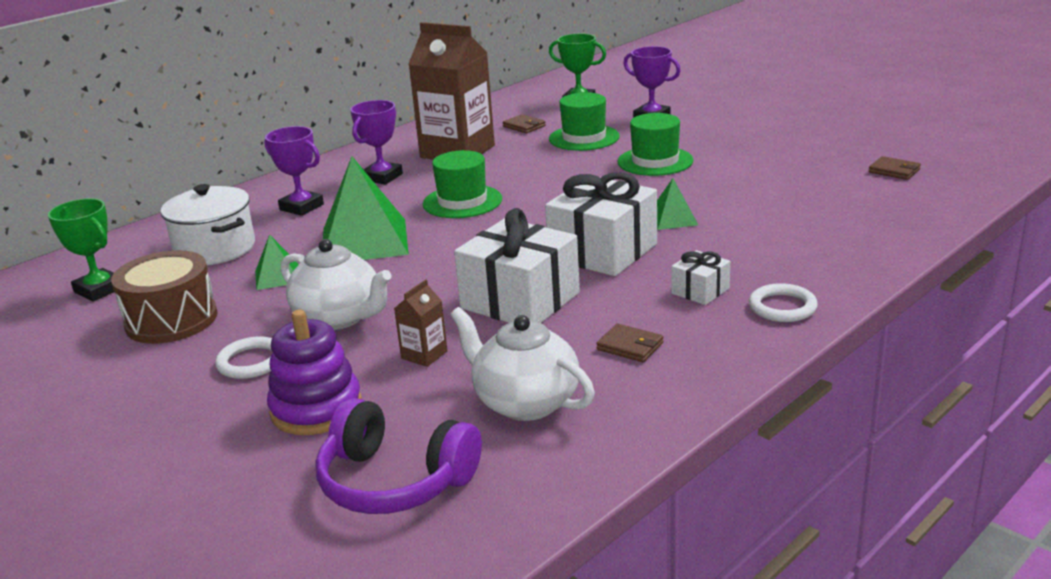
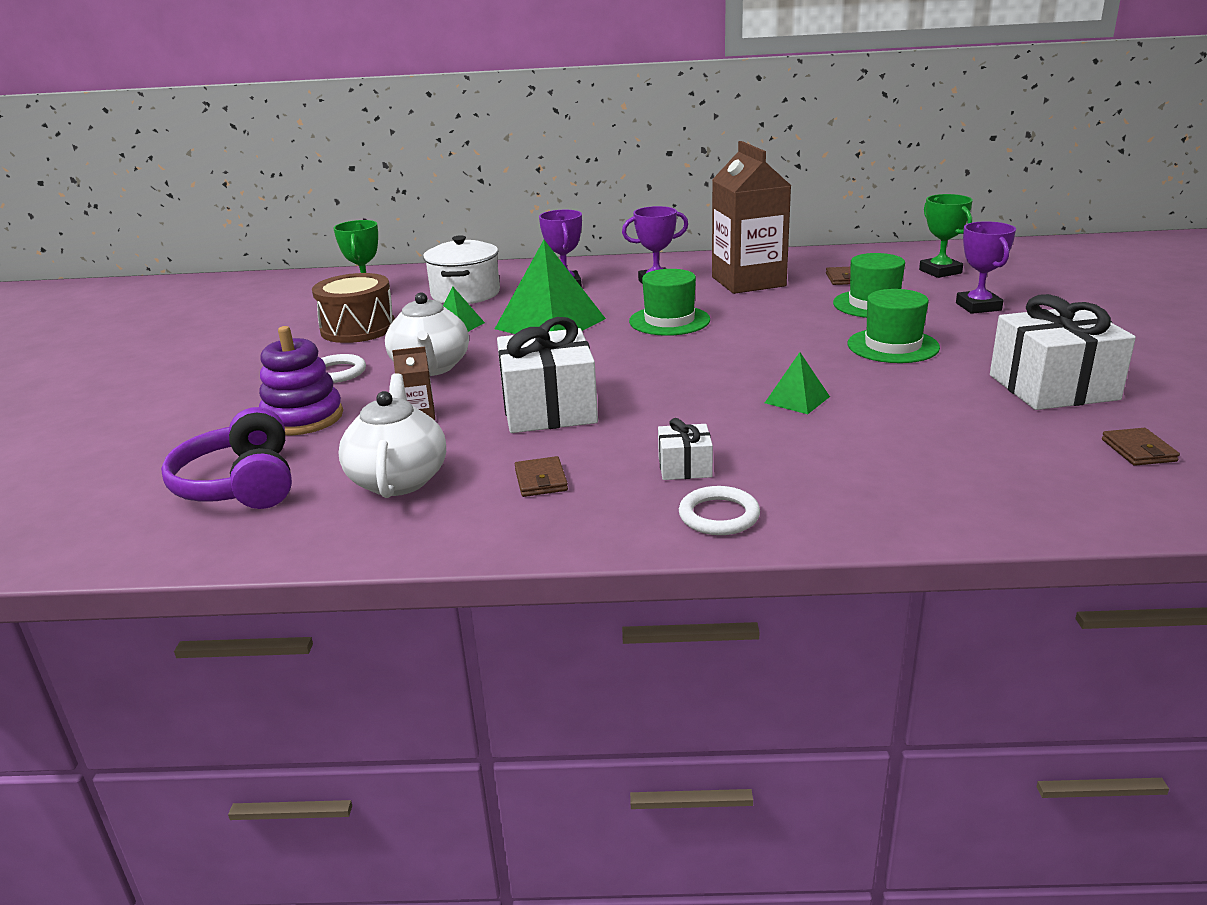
camera: 45 degrees right, 0 degrees up
white gift [545,172,657,276] -> white gift moved to [990,294,1136,410]

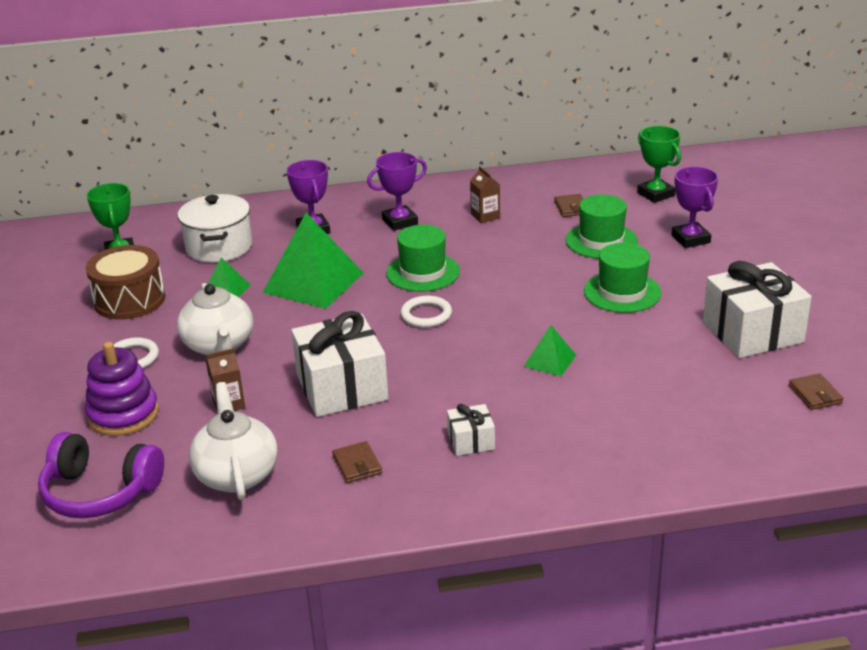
camera: 10 degrees left, 5 degrees up
purple headphones [161,407,292,509] -> purple headphones turned 45 degrees counterclockwise [38,432,164,518]
white ring [679,486,760,535] -> white ring moved to [401,296,452,328]
brown carton [712,141,791,294] -> brown carton [470,166,500,223], size x0.41

